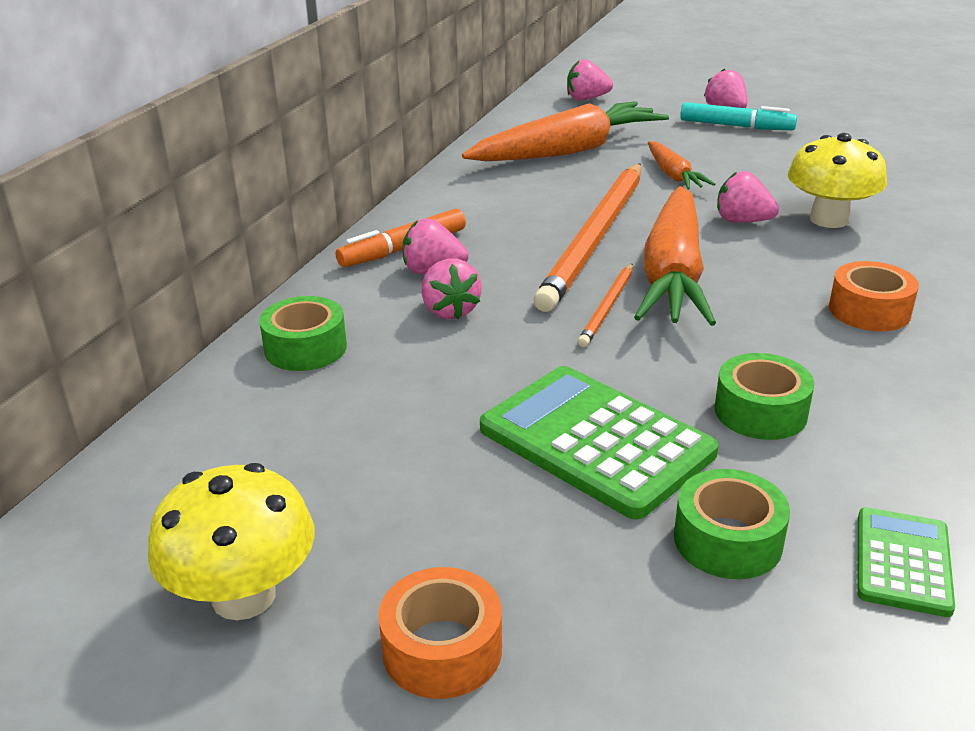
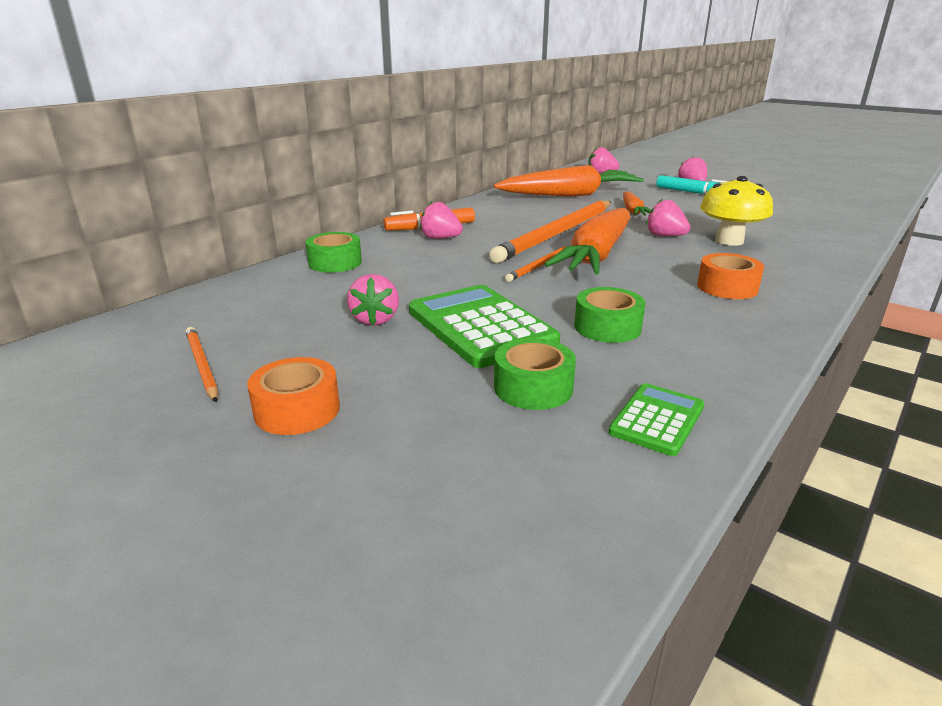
camera: 15 degrees right, 5 degrees down
yellow mushroom [148,463,315,620] -> orange pencil [186,327,218,402]
pink strawberry [421,259,482,319] -> pink strawberry moved to [347,274,399,325]

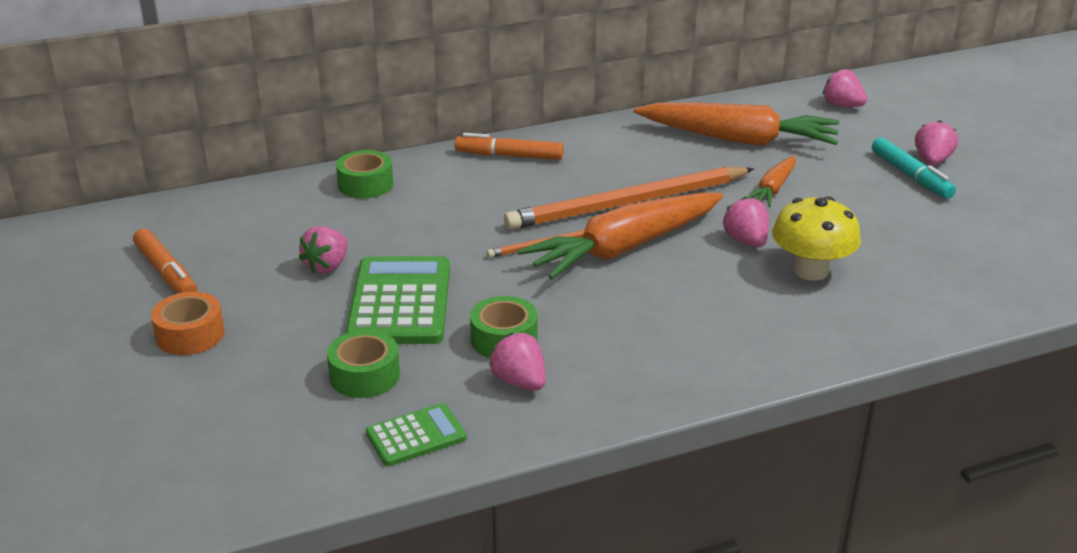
camera: 30 degrees right, 5 degrees up
orange pencil [186,327,218,402] -> orange marker [133,228,197,293]
pink strawberry [420,202,463,239] -> pink strawberry moved to [489,333,546,391]
orange tape [697,253,764,299] -> none

